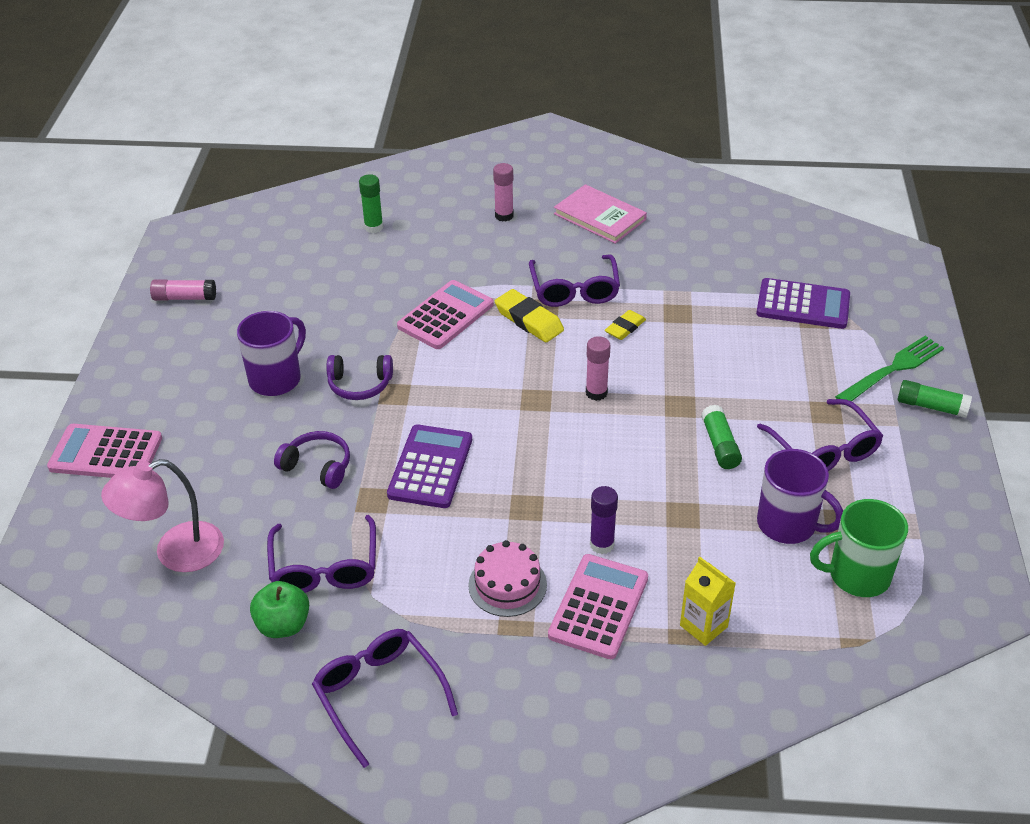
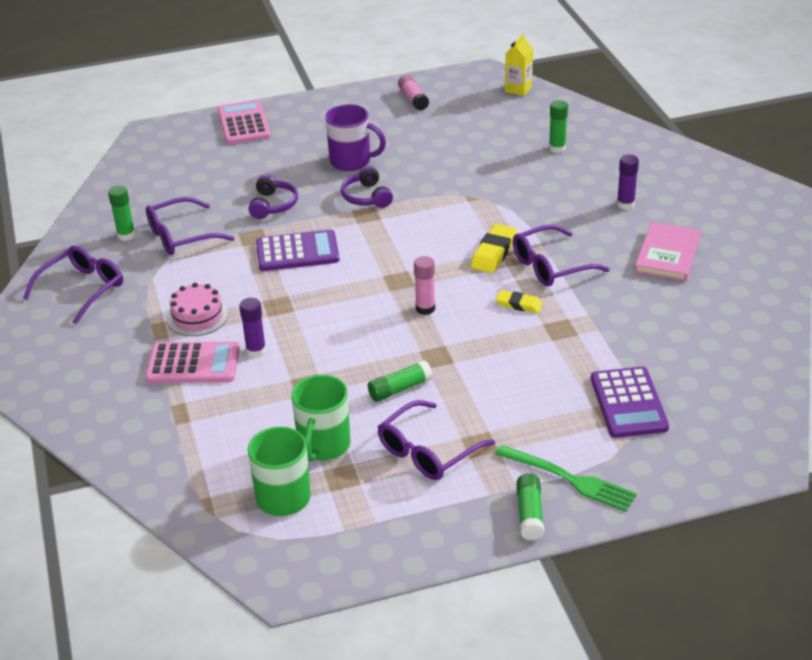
camera: 70 degrees right, 5 degrees down
pink lamp [101,459,224,572] -> none
green apple [250,581,309,638] -> green glue stick [108,185,135,241]
pink calculator [397,280,494,349] -> none
pink glue stick [493,163,514,222] -> purple glue stick [617,154,639,210]
yellow carton [680,557,736,646] -> yellow carton moved to [505,34,533,96]
purple mug [757,449,843,544] -> green mug [291,375,350,461]

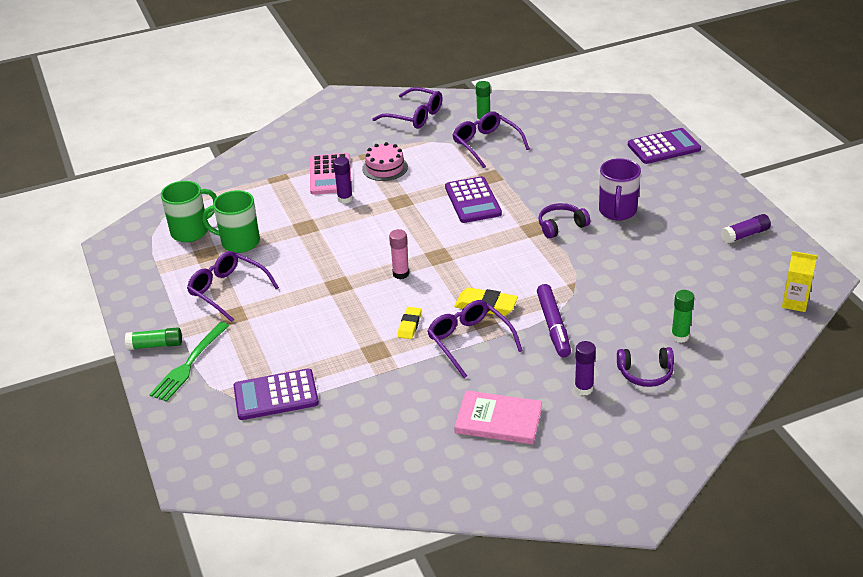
camera: 85 degrees right, 0 degrees up
pink calculator [218,100,271,144] -> purple calculator [628,128,701,164]
purple headphones [249,175,298,219] -> purple headphones moved to [617,347,674,387]
green glue stick [368,360,433,402] -> none
pink glue stick [398,75,429,110] -> purple glue stick [721,214,771,244]
none -> purple marker [537,284,571,357]

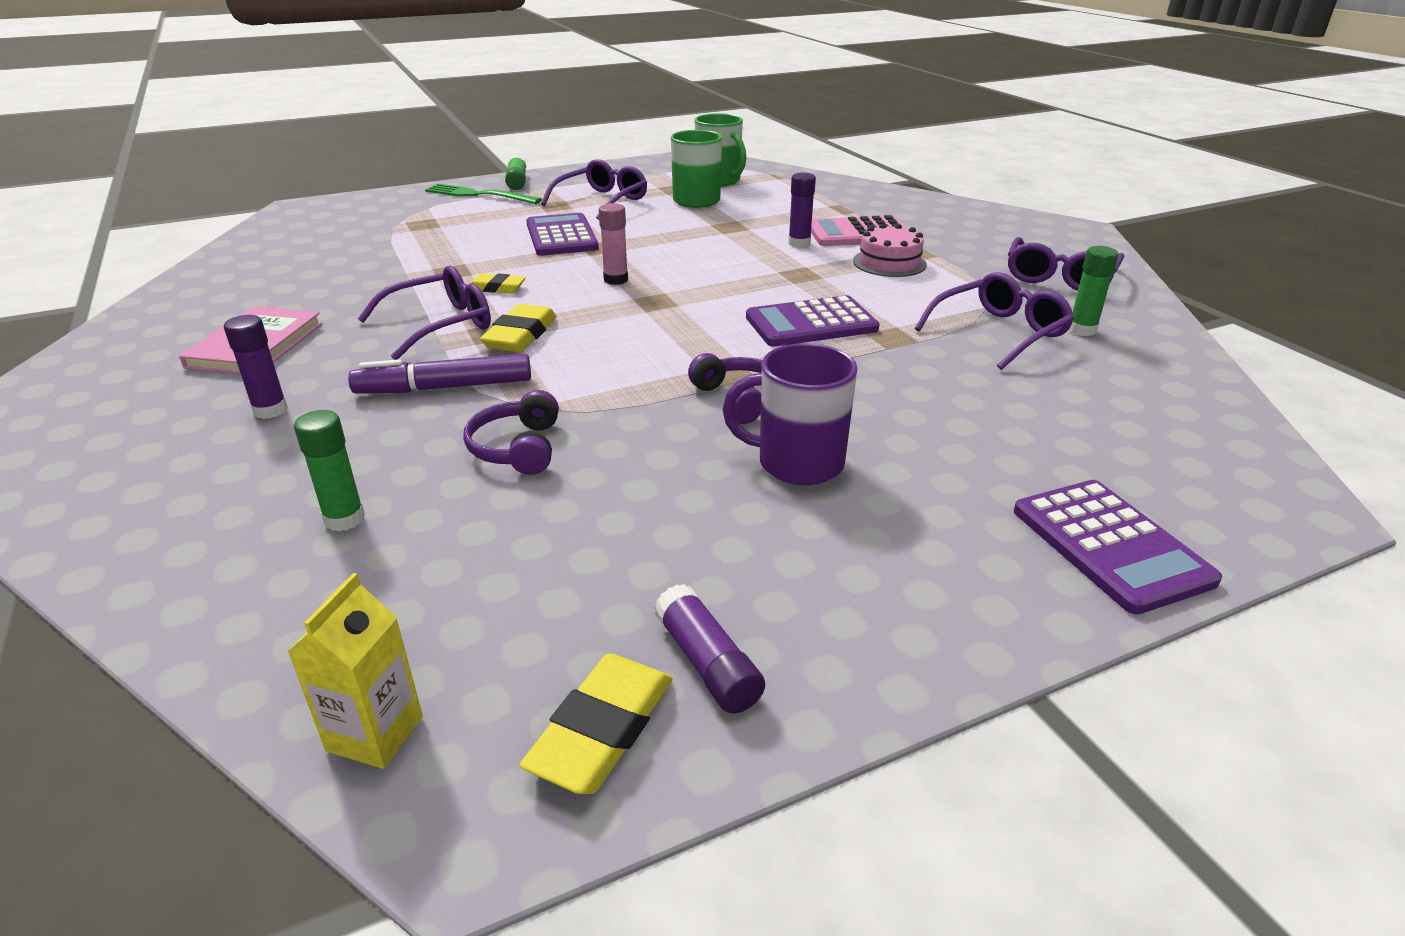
camera: 85 degrees right, 5 degrees down
purple calculator [233,369,319,420] -> purple calculator moved to [526,213,599,256]
purple headphones [617,347,674,387] -> purple headphones moved to [463,390,559,475]
none -> yellow eraser [520,654,672,794]

